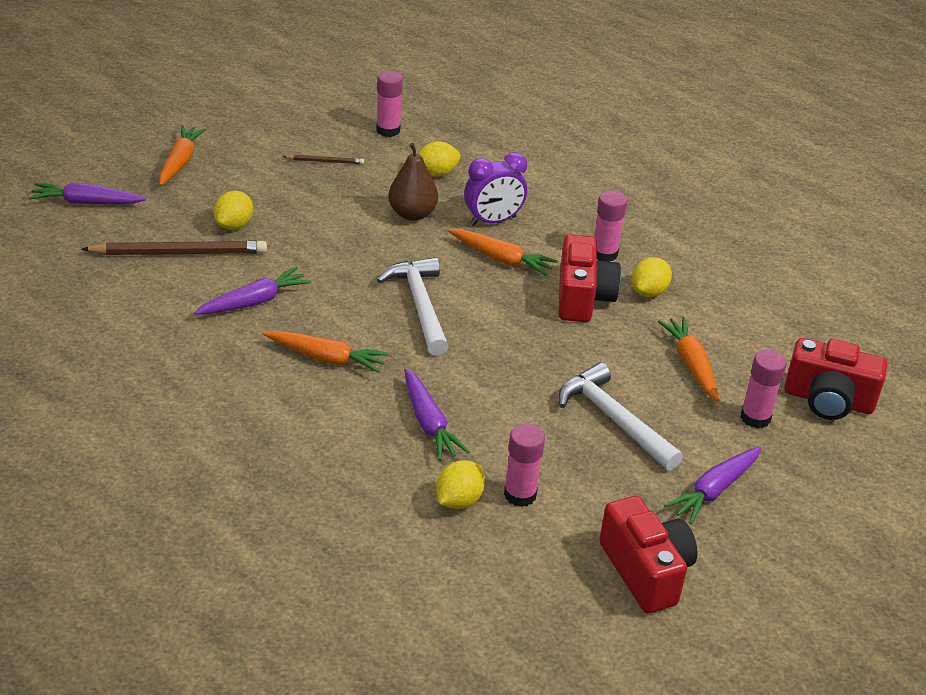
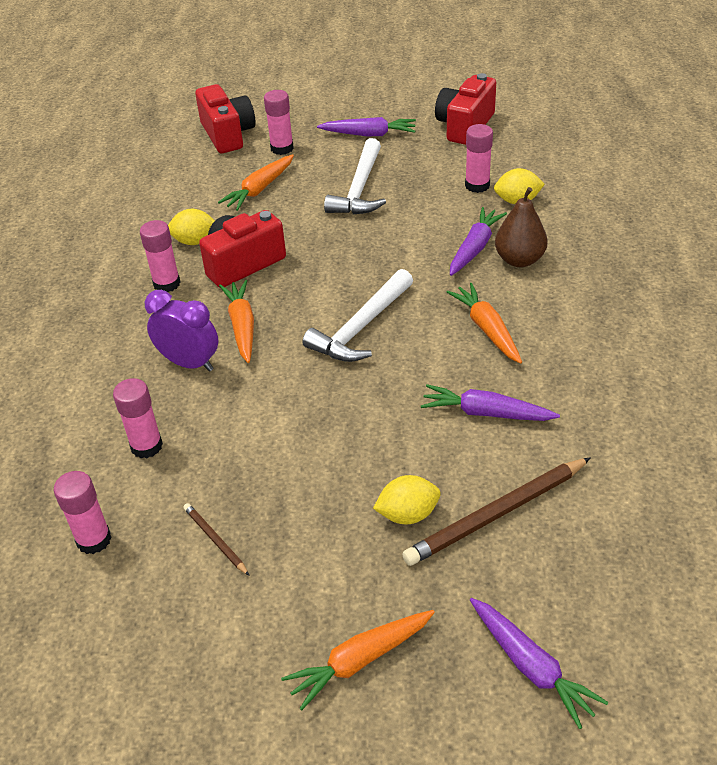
camera: 125 degrees left, 5 degrees up
brown pencil [81,241,267,255] -> brown pencil turned 75 degrees counterclockwise [402,457,591,566]
brown pear [388,143,438,221] -> brown pear moved to [495,187,547,267]
yellow lemon [418,141,461,177] -> pink glue stick [113,378,163,458]

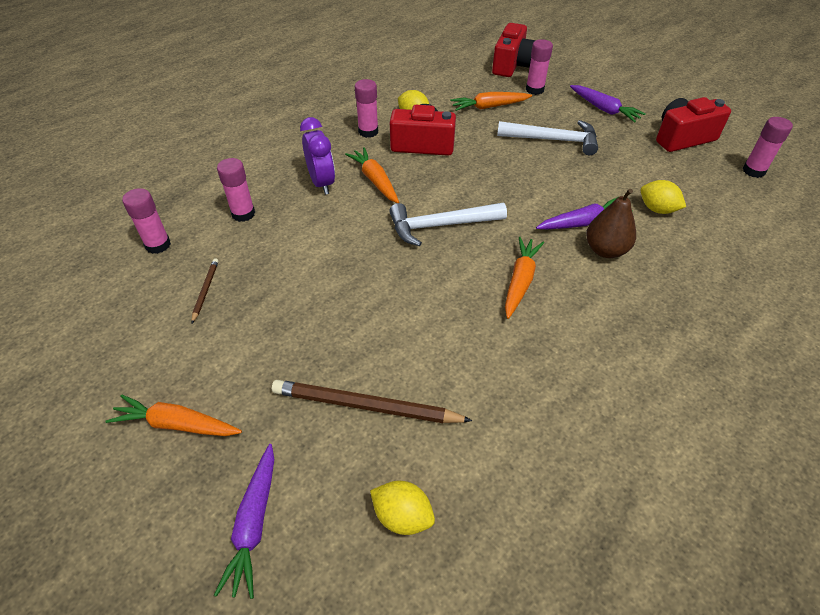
camera: 40 degrees right, 5 degrees up
orange carrot [219,280,254,363] -> orange carrot turned 60 degrees counterclockwise [345,147,399,203]
white hammer [324,138,386,214] -> white hammer turned 135 degrees counterclockwise [497,120,598,155]
yellow lemon [373,475,441,524] -> yellow lemon moved to [370,481,435,535]
purple carrot [421,384,560,421] -> none
pink glue stick [465,124,493,193] -> pink glue stick moved to [742,117,793,178]

